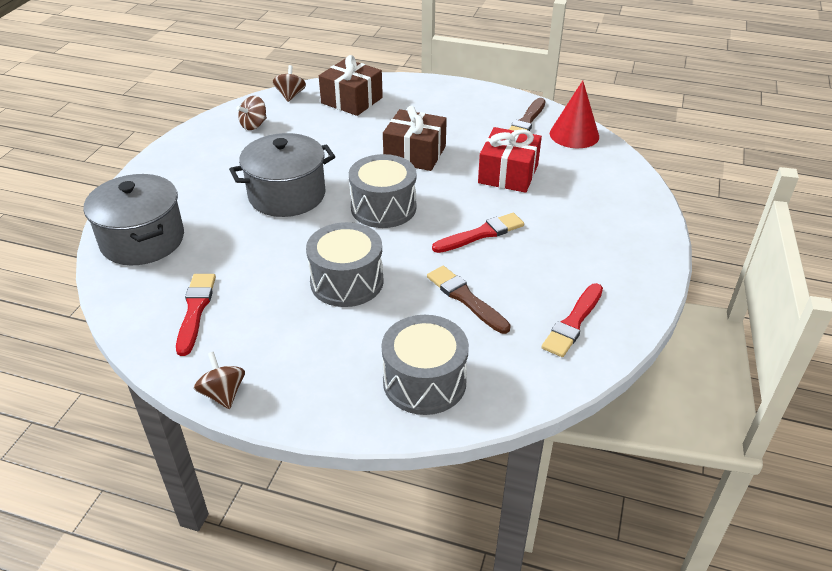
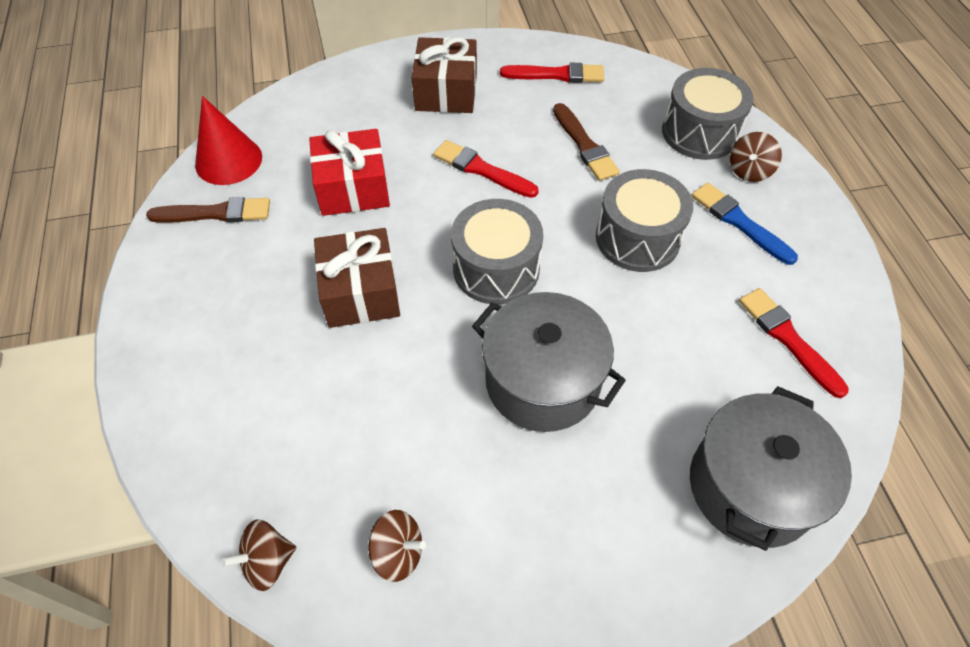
camera: 120 degrees left, 15 degrees up
red brush [176,274,216,356] -> red brush turned 90 degrees clockwise [739,288,849,398]
brown spinning top [194,352,245,409] -> brown spinning top moved to [730,132,782,182]
brown gift [319,55,383,116] -> brown gift moved to [411,37,477,113]
brown brush [427,266,511,334] -> brown brush turned 45 degrees counterclockwise [553,103,620,181]
none -> blue brush [692,183,798,265]

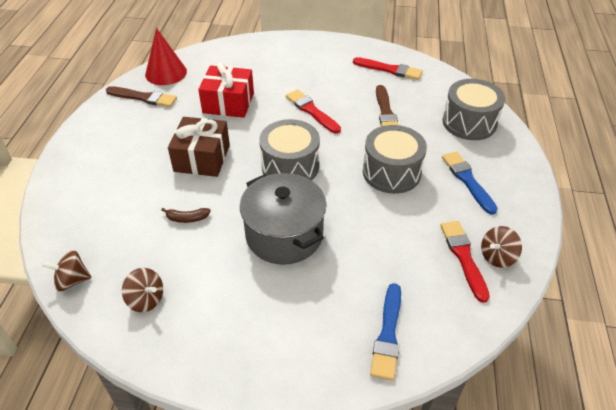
camera: 20 degrees right, 10 degrees down
brown gift [411,37,477,113] -> none
grey pot [690,386,852,551] -> blue brush [370,283,401,380]
brown spinning top [730,132,782,182] -> brown spinning top moved to [481,226,522,268]
none -> brown banana [161,208,210,223]

